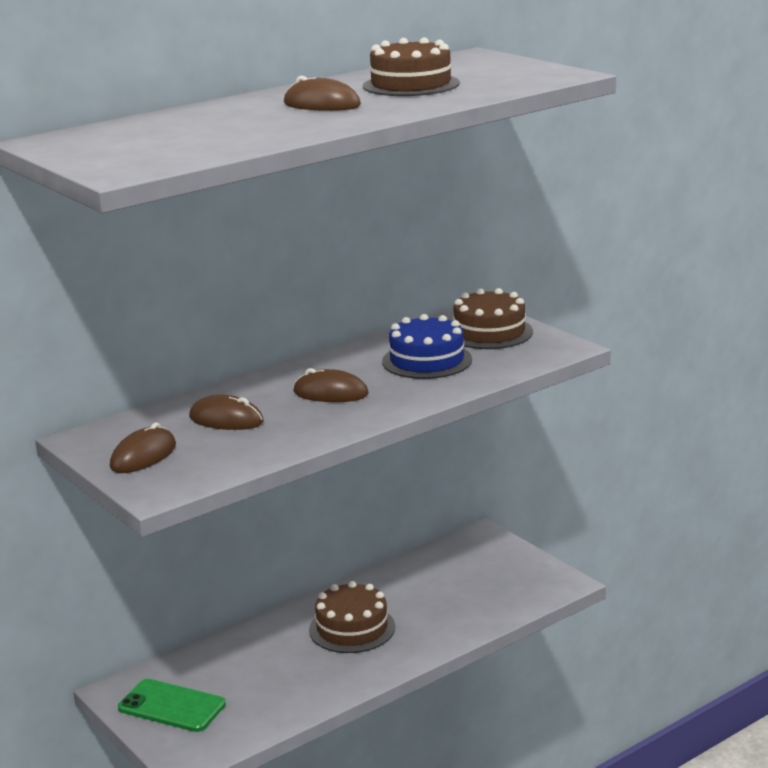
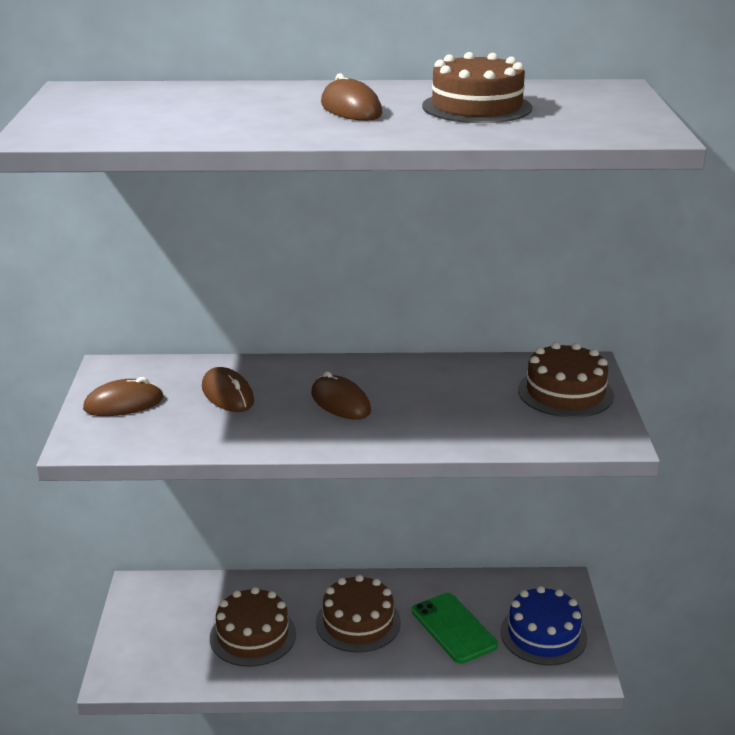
camera: 35 degrees right, 5 degrees up
green phone [118,679,226,732] -> green phone moved to [412,593,498,664]
blue cake [382,314,472,379] -> blue cake moved to [500,586,587,665]
none -> brown cake [210,587,296,667]

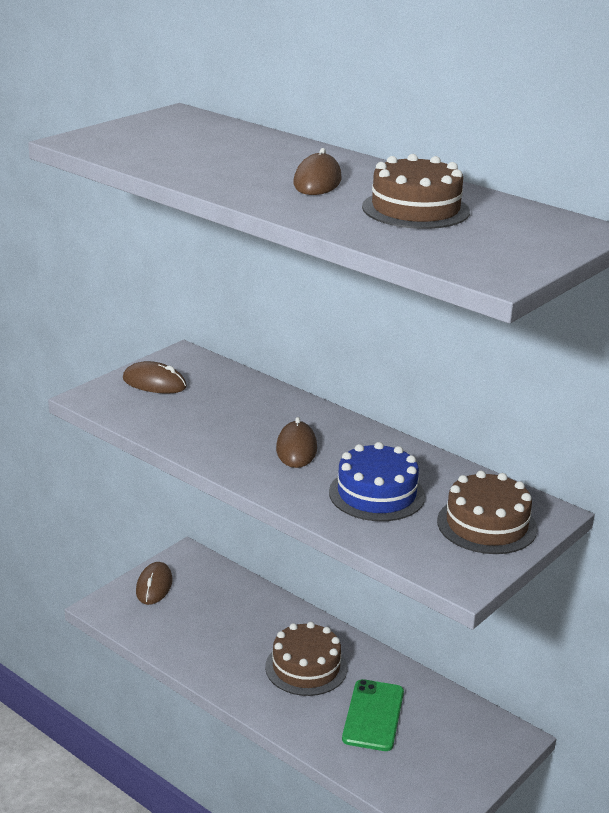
camera: 40 degrees right, 0 degrees up
brown mouse [202,367,254,412] -> brown mouse moved to [136,562,172,605]
brown cake [210,587,296,667] -> none
blue cake [500,586,587,665] -> blue cake moved to [329,442,425,521]

